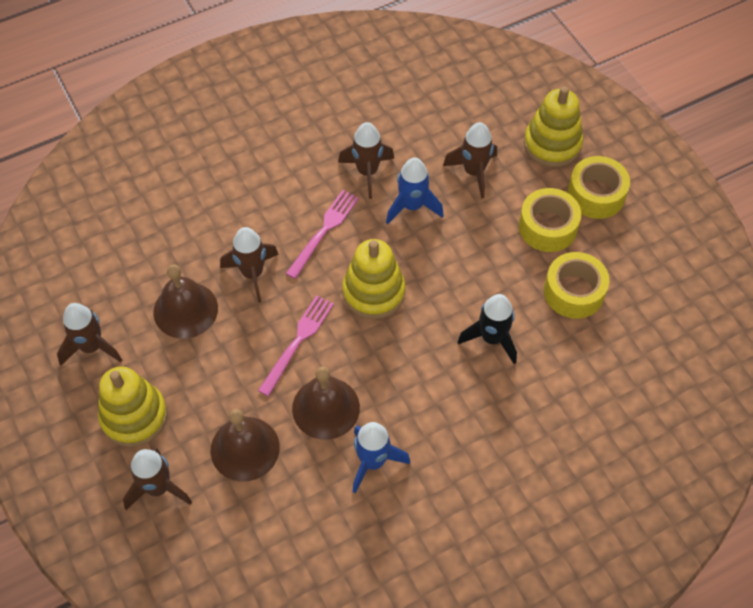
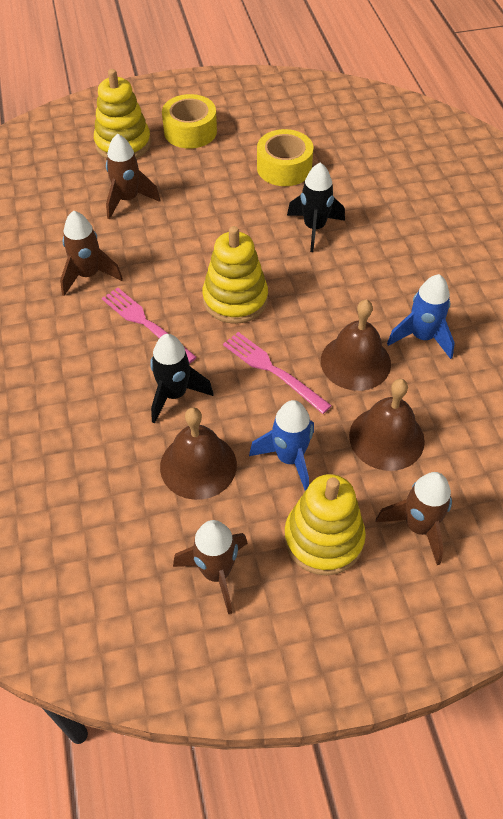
camera: 75 degrees left, 5 degrees down
brown rocket [220,227,279,303] -> black rocket [150,334,214,423]
blue rocket [386,158,444,224] -> blue rocket moved to [249,400,314,491]
yellow tape [519,188,581,252] -> none

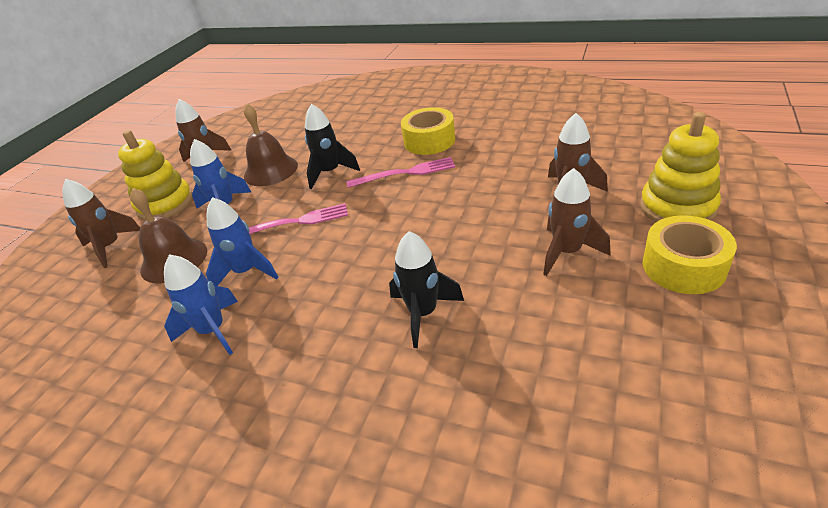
camera: 130 degrees right, 15 degrees down
brown rocket [60,210,123,296] -> brown rocket moved to [543,168,611,276]
yellow stacking toy [202,226,268,324] -> none
yellow tape [257,129,313,186] -> yellow tape moved to [401,107,455,155]
brown bell [321,299,391,391] -> blue rocket [206,197,278,286]

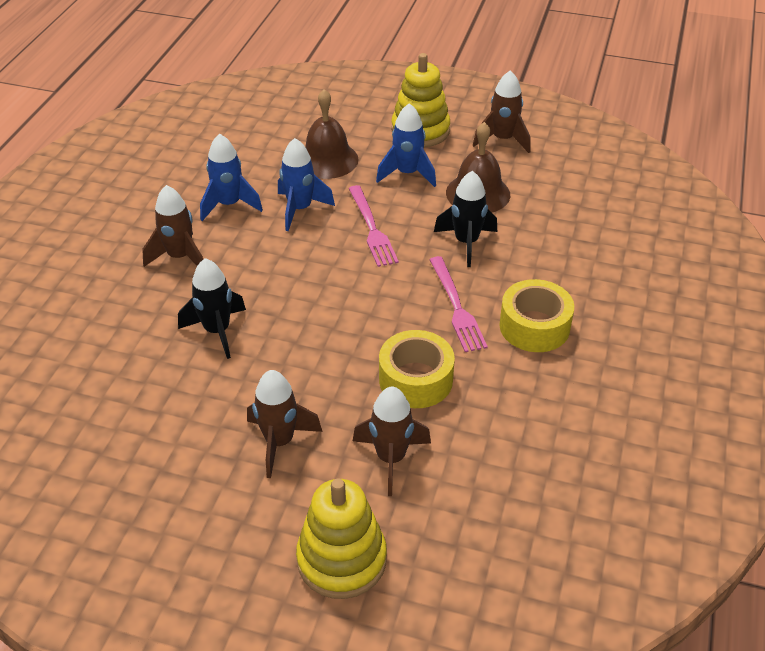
camera: 80 degrees right, 5 degrees up
brown rocket [62,179,140,268] -> brown rocket moved to [142,185,203,267]
yellow tape [642,215,737,294] -> yellow tape moved to [379,330,455,408]

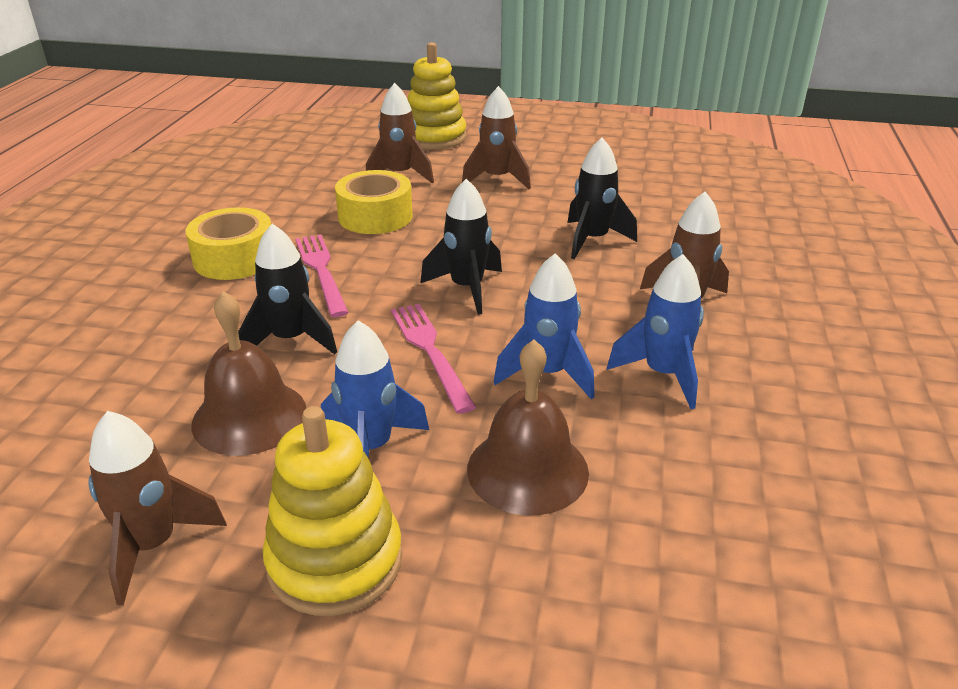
camera: 175 degrees right, 10 degrees down
none -> black rocket [420,179,502,315]

